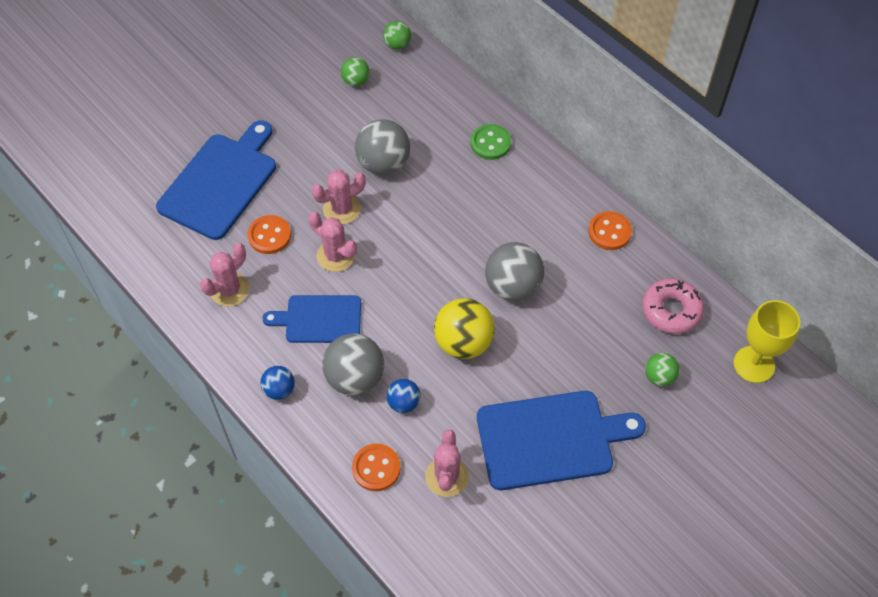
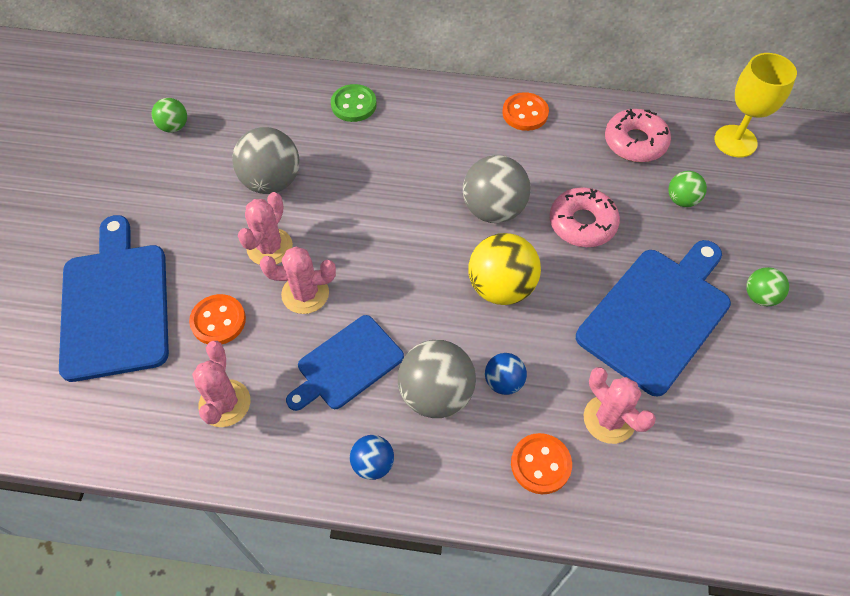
camera: 40 degrees left, 0 degrees up
green ball [383,21,411,50] -> green ball moved to [746,267,789,306]
none -> pink donut [550,187,620,247]

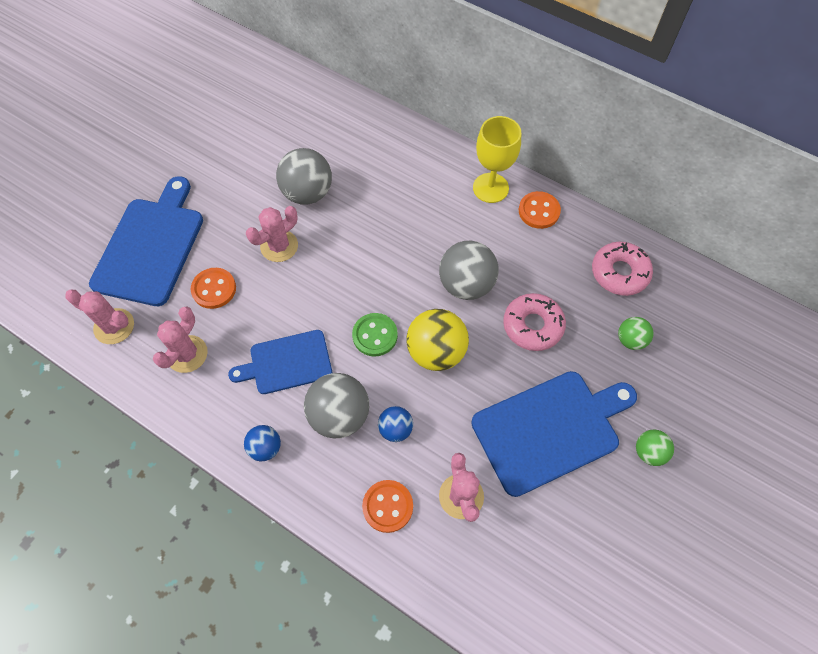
camera: 25 degrees right, 5 degrees up
green ball [152,98,187,132] -> none
pink cactus [260,247,336,314] -> pink cactus moved to [66,290,134,344]
green button [331,84,377,122] -> green button moved to [352,313,398,357]
yellow goblet [714,53,797,157] -> yellow goblet moved to [473,116,521,203]

